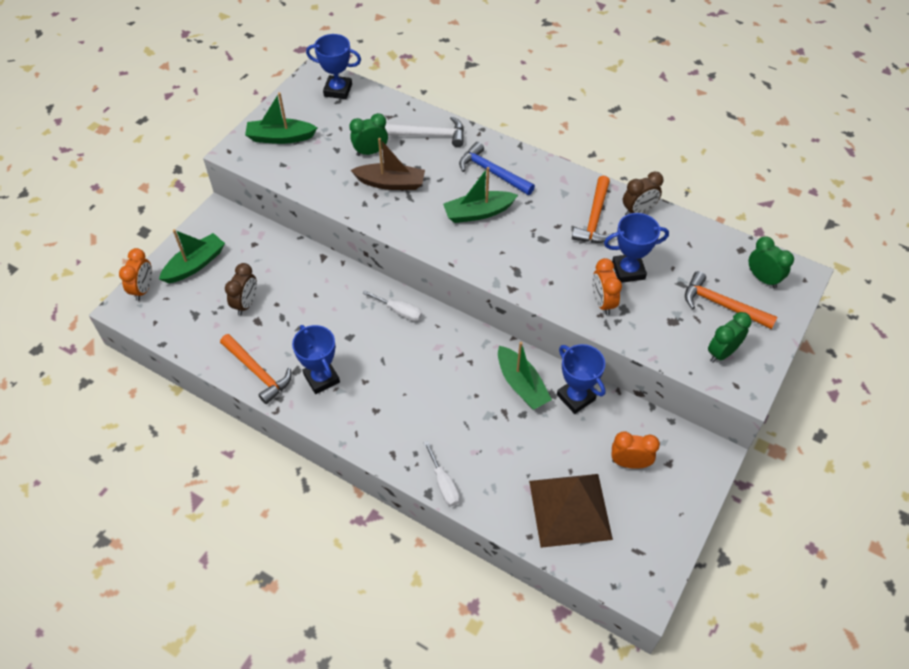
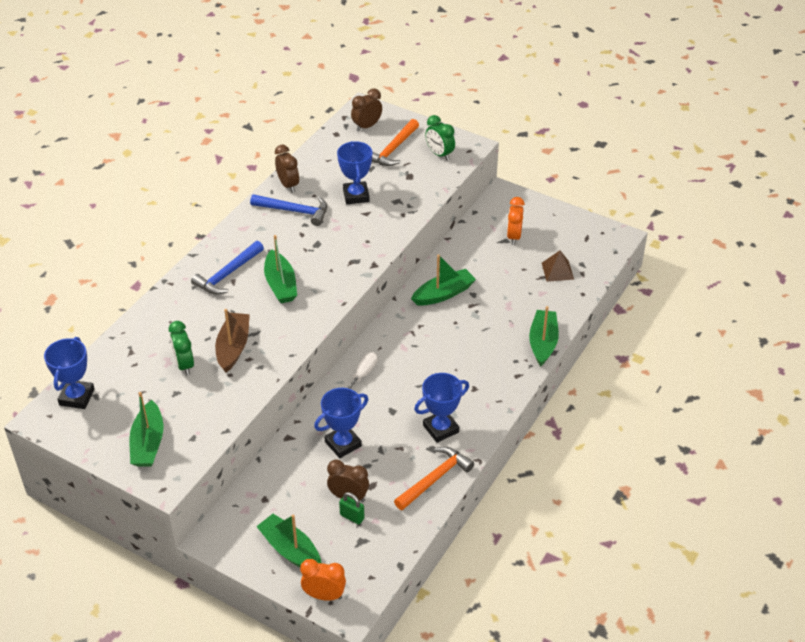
camera: 90 degrees left, 10 degrees down
white hammer [385,117,464,147] -> none
white screwdriver [424,441,460,506] -> green boat [529,306,559,366]
brown pyramid [529,474,613,548] -> brown pyramid [542,250,574,282], size x0.49
blue trophy [557,344,605,414] -> blue trophy moved to [314,388,368,458]
orange hammer [572,176,613,243] -> blue hammer [250,194,327,226]
orange clock [592,258,622,315] -> none
green clock [749,236,794,288] -> brown clock [351,88,382,132]
none -> green padlock [339,492,365,525]

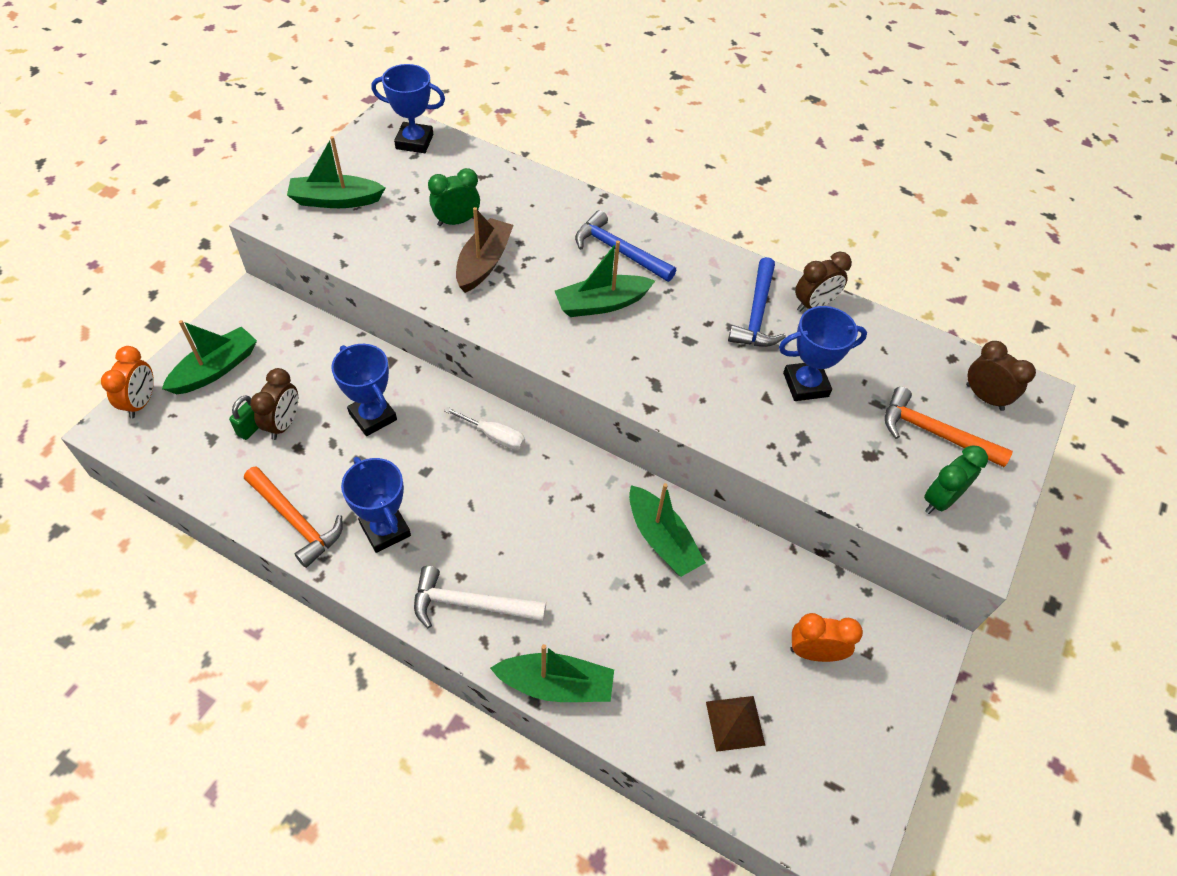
camera: 85 degrees right, 10 degrees up
brown boat [215,309,250,373] -> brown boat turned 75 degrees counterclockwise [456,207,514,293]
none -> white hammer [414,566,546,628]

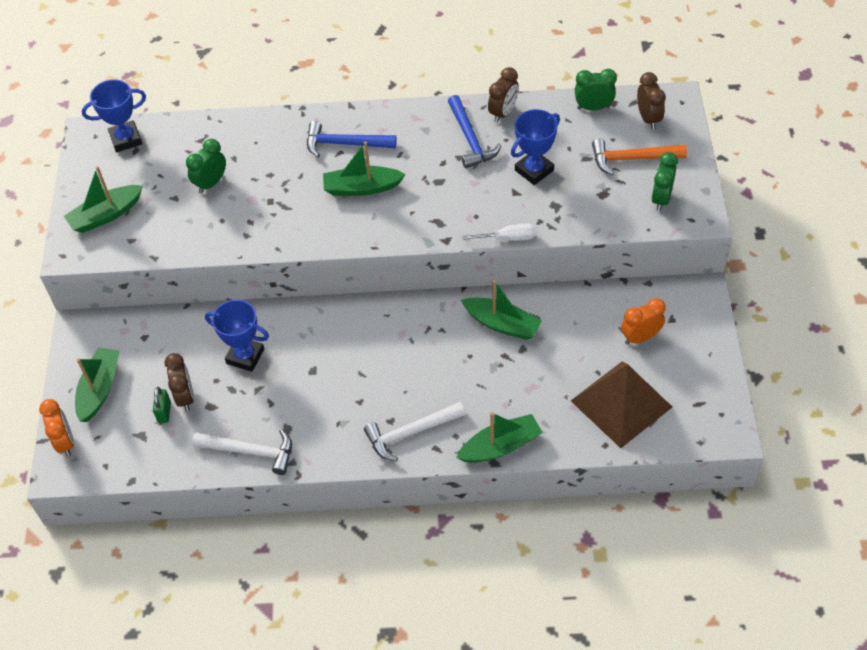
camera: 25 degrees left, 0 degrees up
orange hammer [244,466,343,568] -> white hammer [192,429,292,475]
blue trophy [341,457,411,553] -> none
white screwdriver [444,407,525,450] -> white screwdriver moved to [462,223,536,241]
brown boat [456,207,514,293] -> none
green boat [555,240,655,317] -> green boat turned 45 degrees clockwise [323,141,406,196]
brown pyramid [706,696,766,752] -> brown pyramid [571,362,672,448], size x2.02
brown clock [966,341,1036,411] -> brown clock turned 60 degrees clockwise [637,72,666,130]
none -> green clock [575,69,617,110]

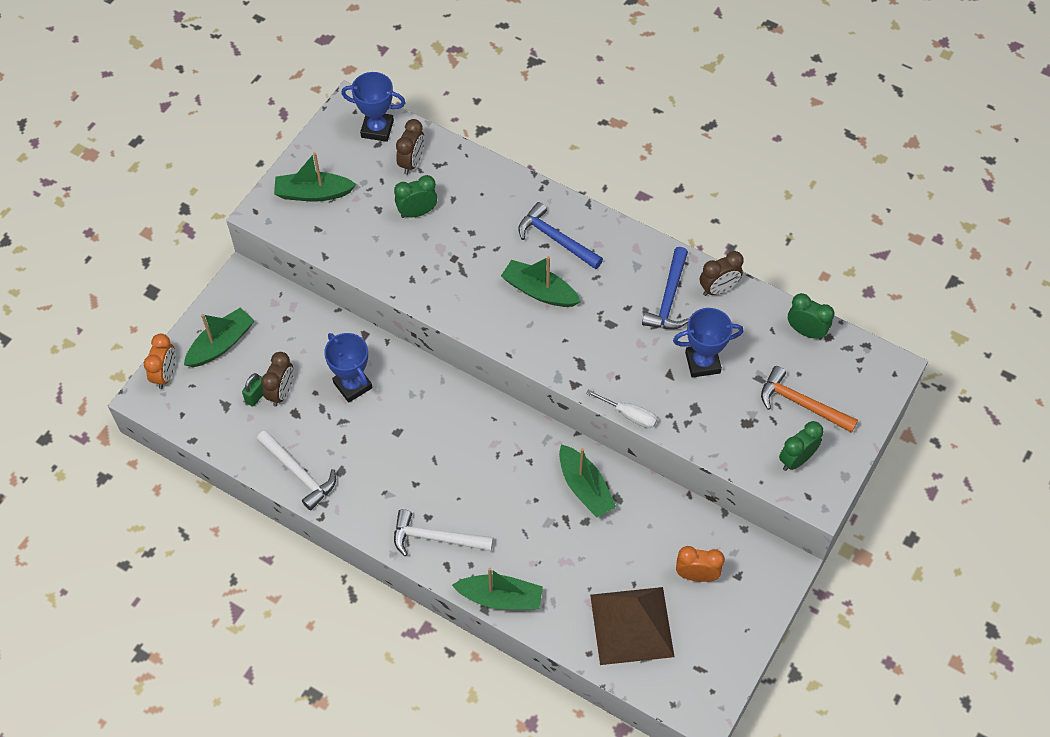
camera: 30 degrees right, 5 degrees up
brown clock [637,72,666,130] -> brown clock moved to [396,119,425,175]

